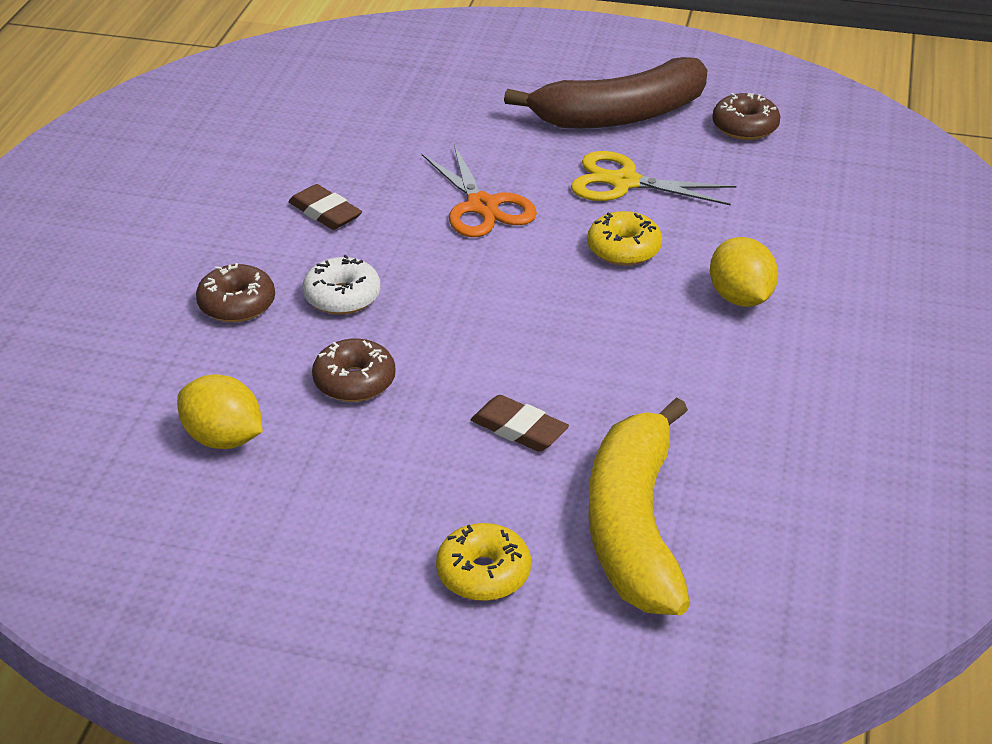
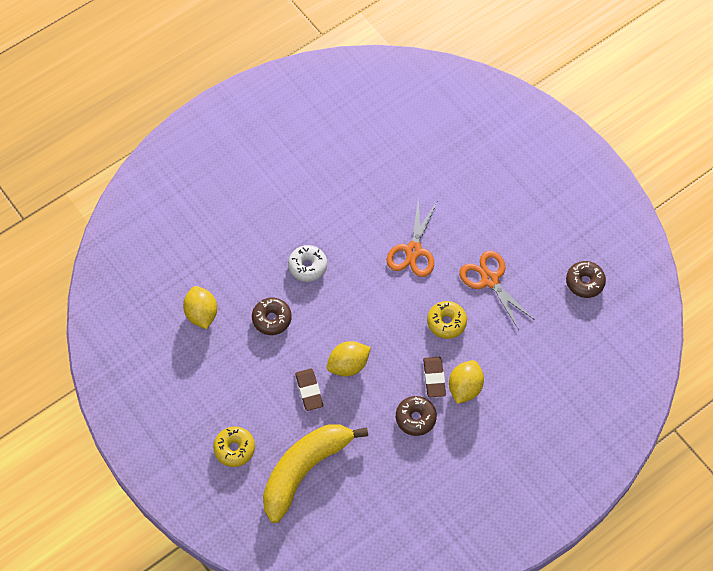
camera: 40 degrees right, 25 degrees up
brown donut [196,263,275,322] -> brown donut moved to [396,396,437,436]
brown eraser [289,184,362,230] -> brown eraser moved to [423,357,446,397]
brown banana [504,57,708,129] -> none
yellow scissors [571,151,736,206] -> orange scissors [459,251,535,330]
none -> yellow lemon [327,341,371,377]

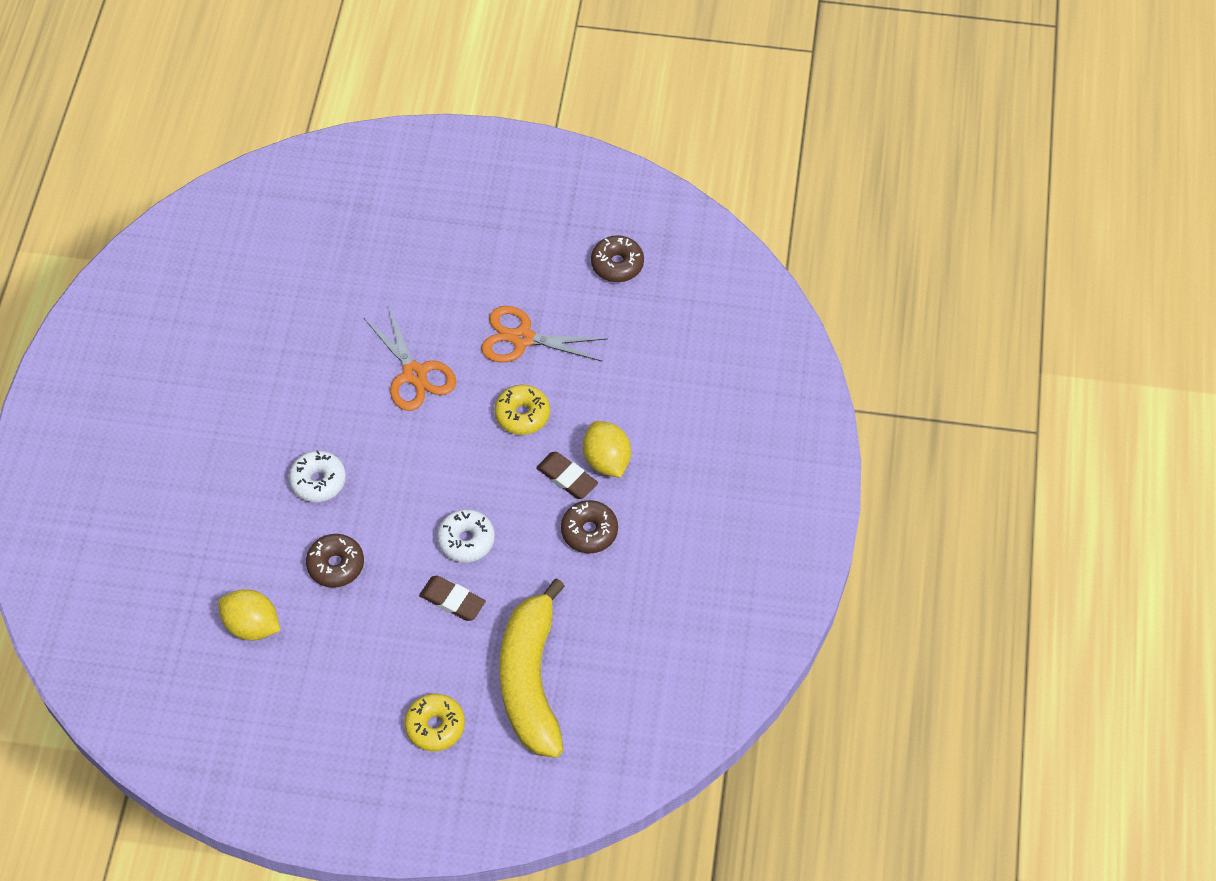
camera: 45 degrees left, 5 degrees down
yellow lemon [327,341,371,377] -> white donut [437,509,495,563]

